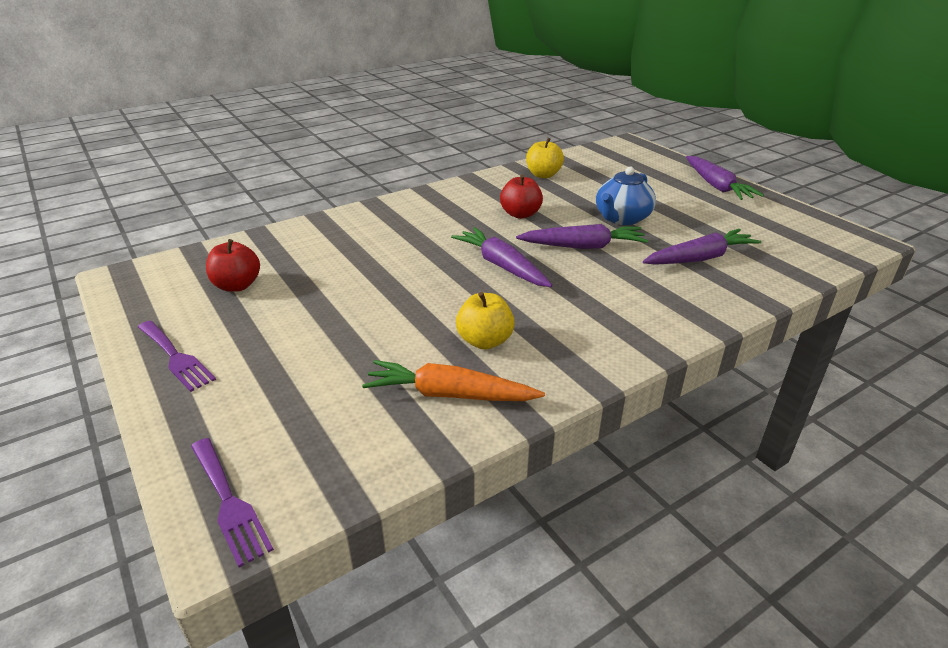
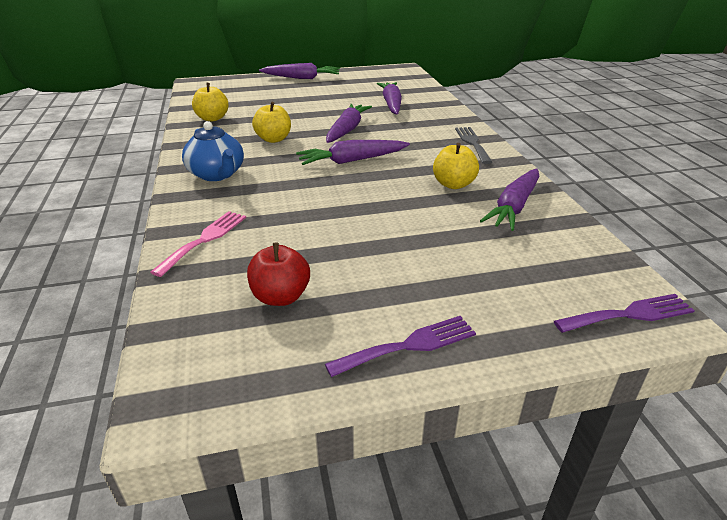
camera: 70 degrees left, 0 degrees up
orange carrot [362,360,545,401] -> purple carrot [480,168,539,231]
red apple [500,175,543,219] -> yellow apple [252,102,291,143]
blue teapot [596,166,656,225] -> blue teapot moved to [182,121,244,181]
none -> pink fork [150,211,246,277]
none -> grey fork [455,127,492,164]

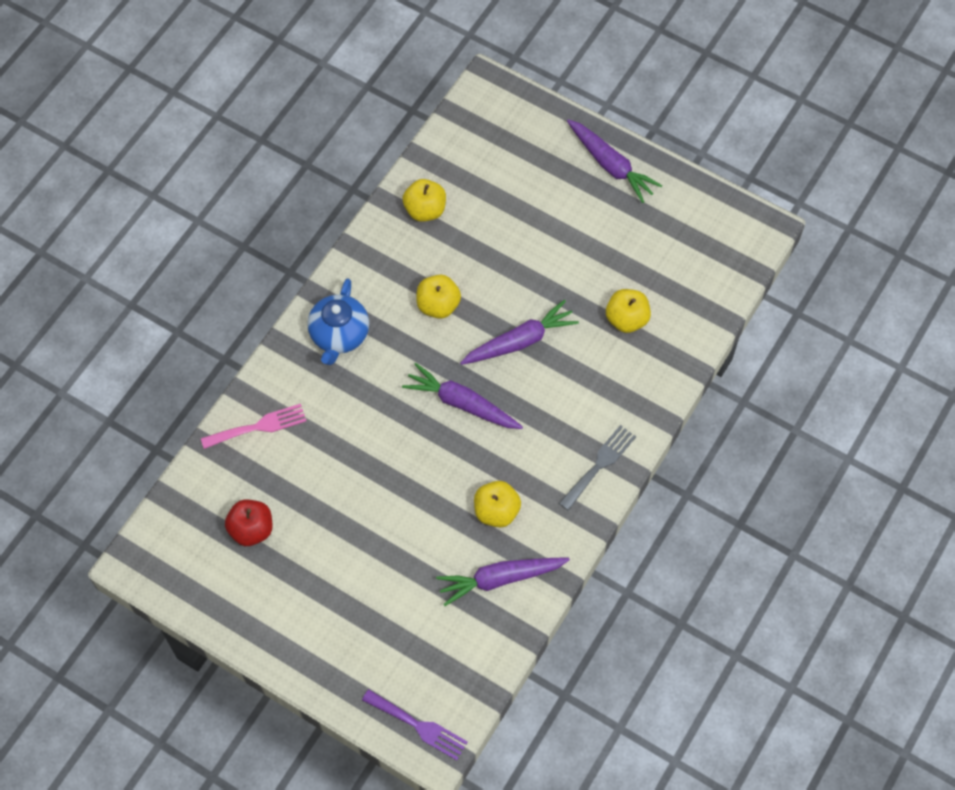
camera: 45 degrees right, 30 degrees up
purple fork [325,316,476,377] -> none
purple carrot [377,82,402,114] -> yellow apple [606,289,651,333]

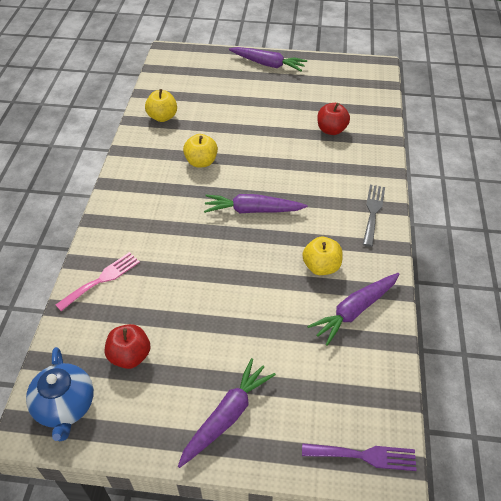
camera: 25 degrees left, 15 degrees down
blue teapot [308,278,369,365] -> blue teapot moved to [26,347,94,441]
purple carrot [460,300,579,365] -> purple carrot moved to [178,358,276,468]
yellow apple [606,289,651,333] -> red apple [317,103,350,135]

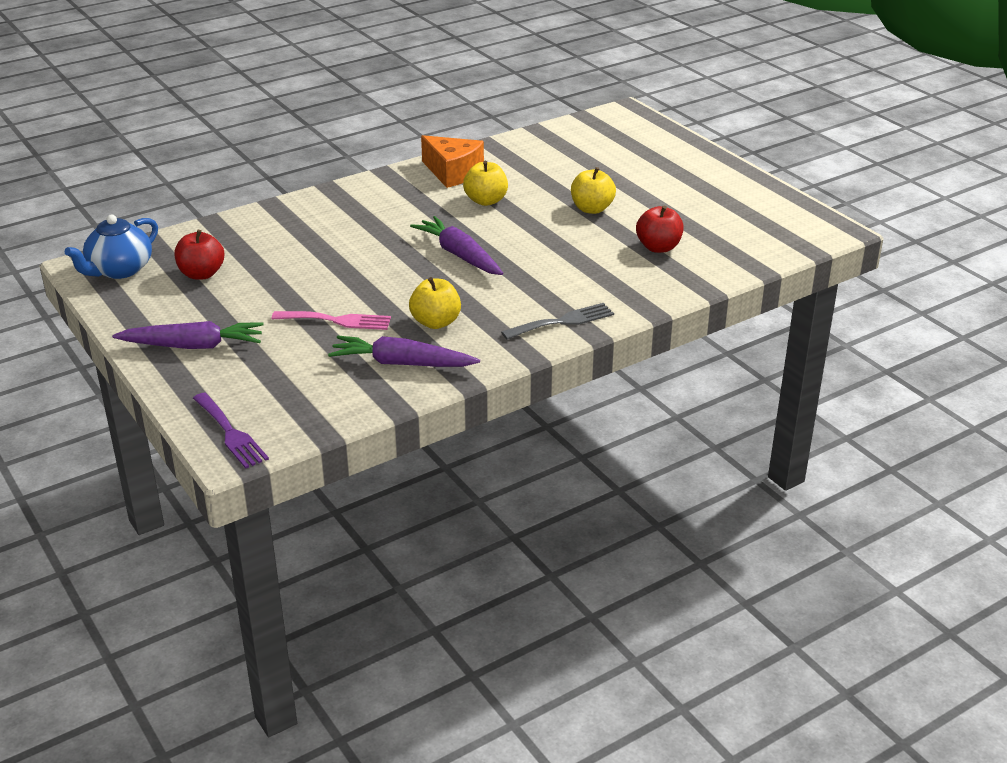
camera: 50 degrees right, 15 degrees down
pink fork [56,252,140,311] -> pink fork moved to [272,311,391,330]
yellow apple [145,89,177,122] -> yellow apple moved to [571,167,616,214]
purple carrot [229,47,307,71] -> none
none -> orange cheese [421,135,484,188]

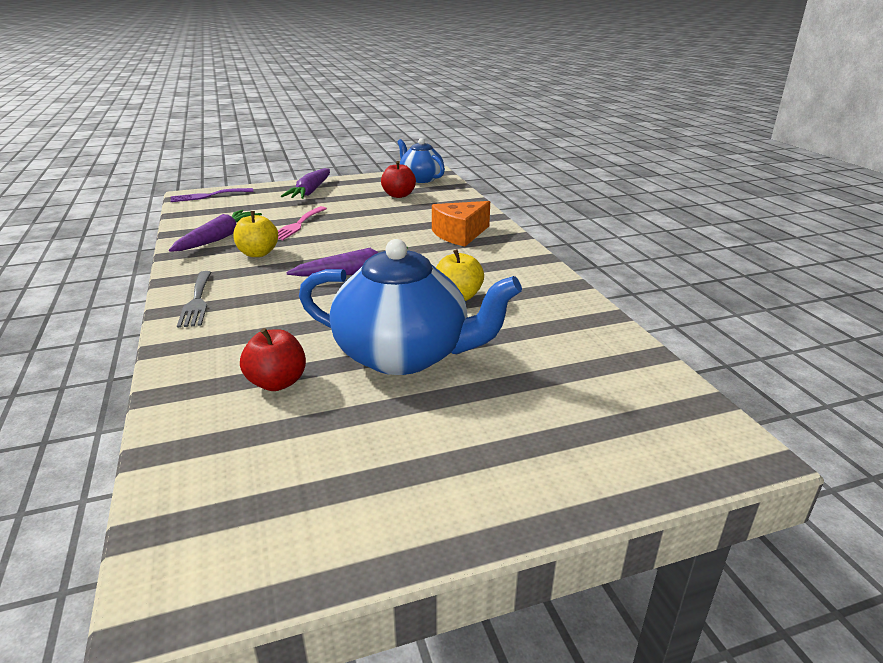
camera: 105 degrees right, 5 degrees down
orange cheese [421,135,484,188] -> orange cheese moved to [432,201,490,246]
yellow apple [571,167,616,214] -> blue teapot [299,239,522,375]

